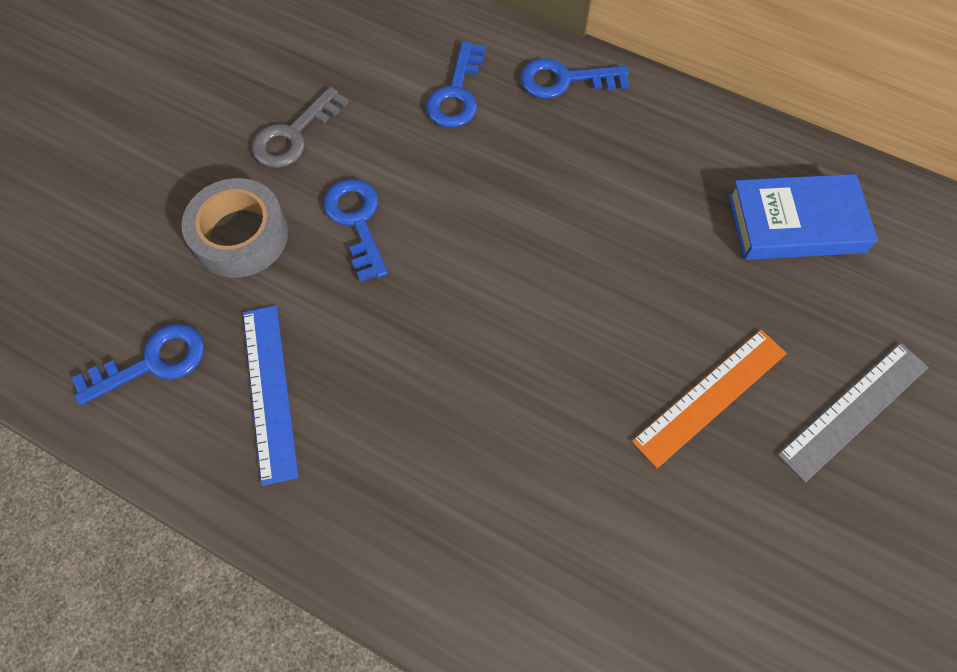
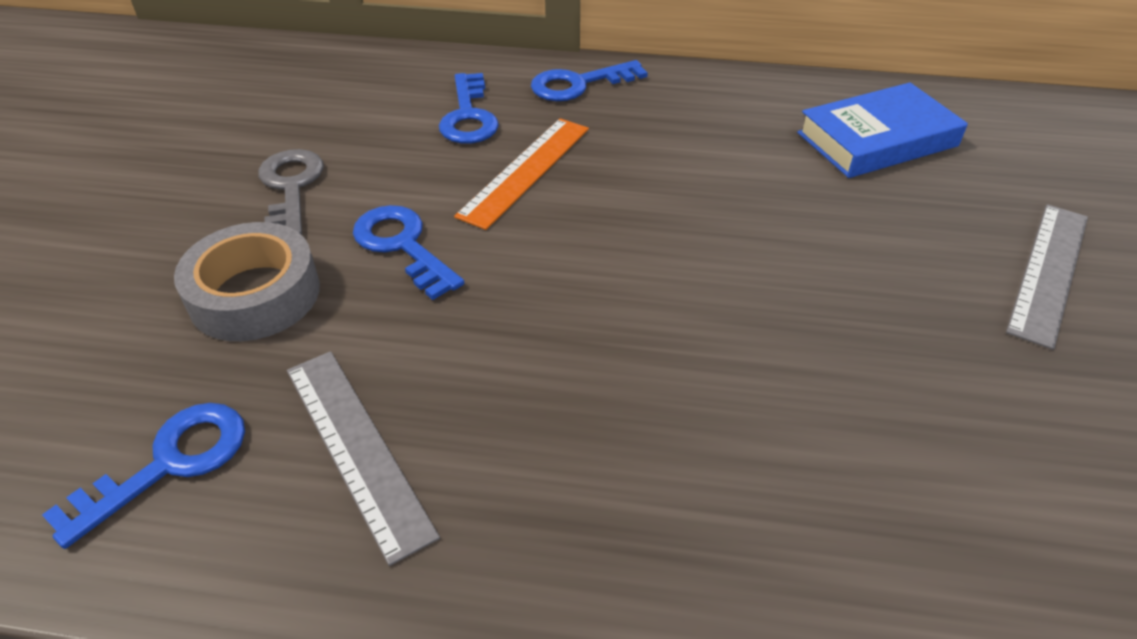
camera: 20 degrees left, 20 degrees down
blue ruler [243,306,299,486] -> grey ruler [287,351,440,566]
grey key [252,87,349,168] -> grey key turned 150 degrees clockwise [259,149,324,235]
orange ruler [632,330,787,468] -> orange ruler moved to [454,118,589,230]

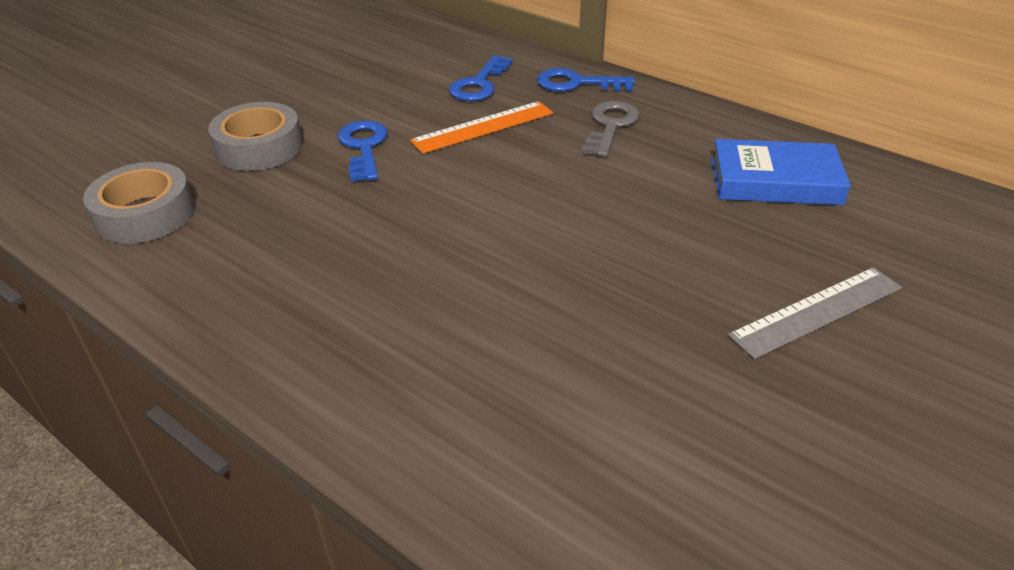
camera: 30 degrees right, 5 degrees down
blue key [42,403,245,549] -> grey tape [83,162,194,244]
grey key [259,149,324,235] -> grey key moved to [582,101,640,157]
grey ruler [287,351,440,566] -> none

